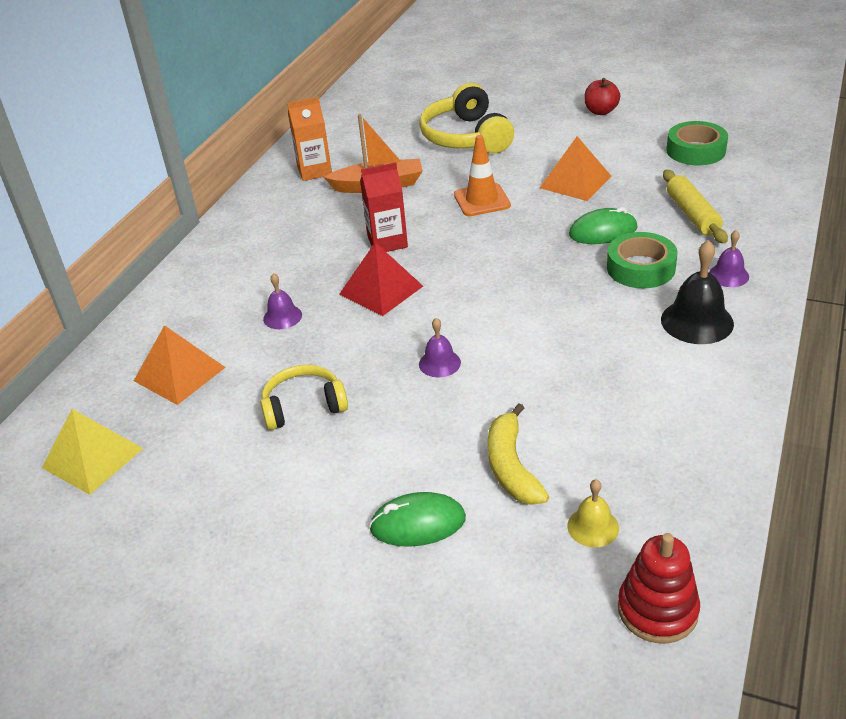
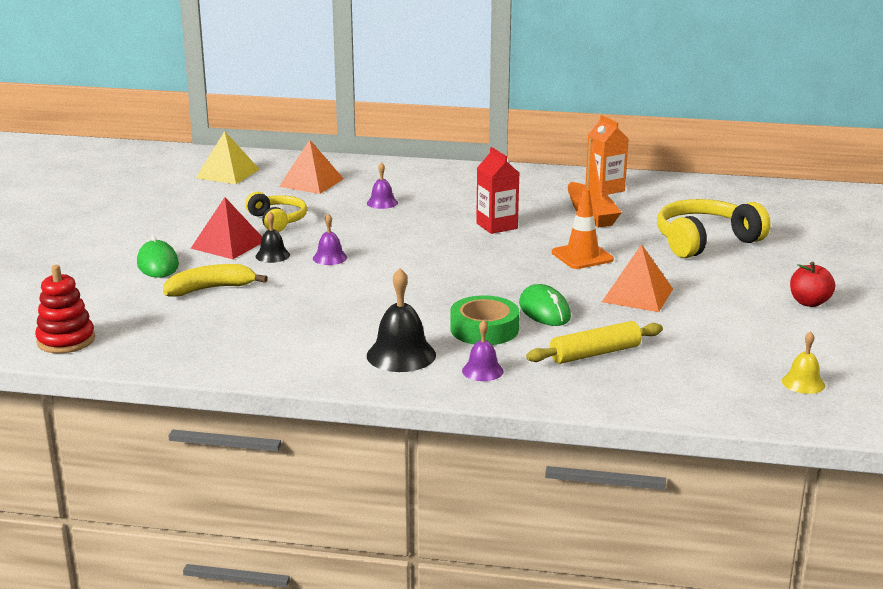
camera: 75 degrees right, 15 degrees down
red pyramid [339,242,423,316] -> red pyramid moved to [190,197,262,259]
yellow bell [567,479,619,548] -> yellow bell moved to [782,331,825,394]
green tape [667,121,728,165] -> none
none -> black bell [255,212,290,263]

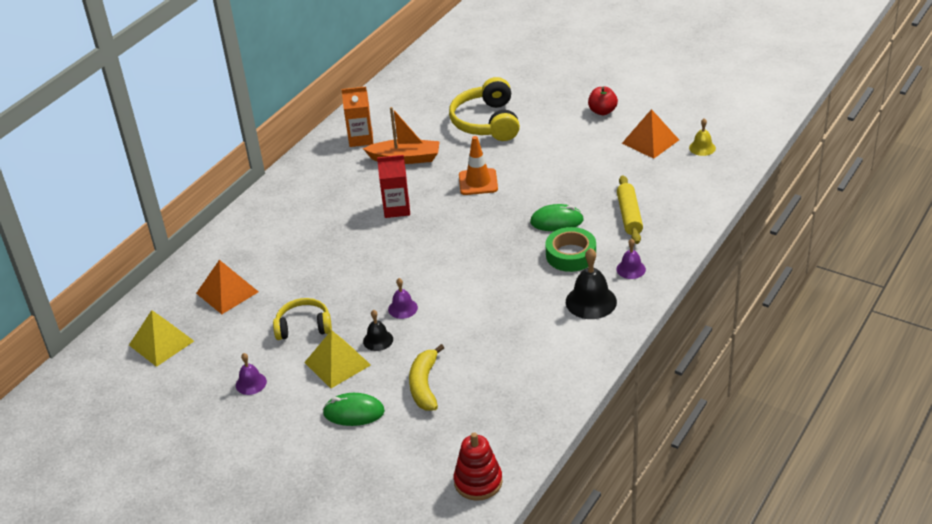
camera: 65 degrees left, 15 degrees up
red pyramid [190,197,262,259] -> yellow pyramid [304,330,371,388]
purple bell [367,162,398,209] -> purple bell moved to [236,353,267,395]
orange pyramid [602,244,673,312] -> orange pyramid moved to [622,109,679,159]

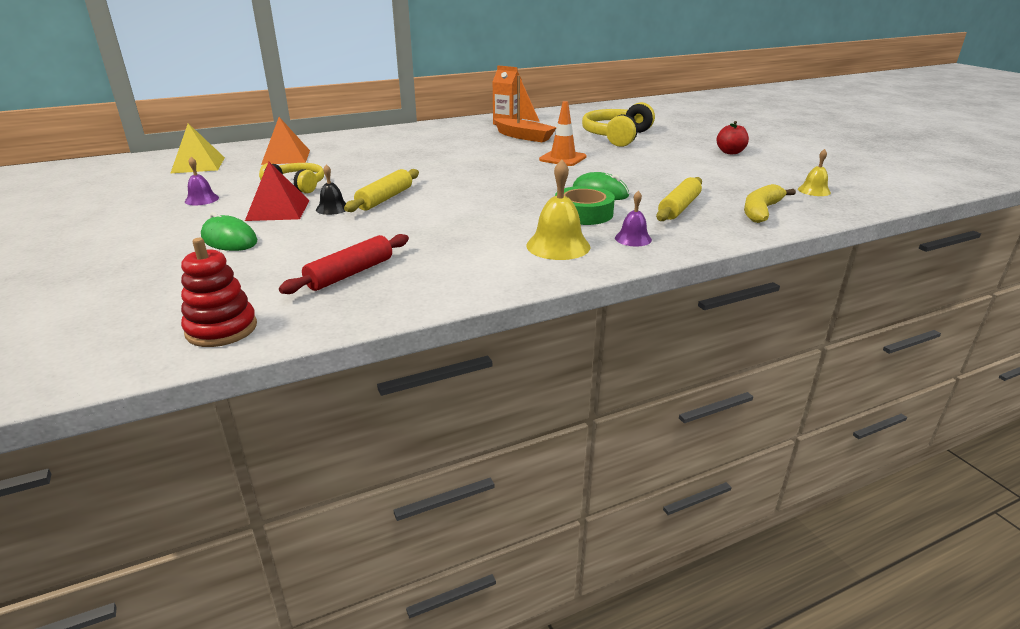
camera: 30 degrees right, 10 degrees down
yellow pyramid [304,330,371,388] -> red pyramid [245,162,309,221]
red carton [377,155,410,218] -> none
purple bell [388,278,418,319] -> yellow rolling pin [344,169,419,212]
yellow banana [409,344,444,411] -> yellow banana moved to [744,184,796,223]
black bell [566,248,617,319] -> yellow bell [526,160,590,260]
orange pyramid [622,109,679,159] -> none
none -> red rolling pin [279,234,409,294]

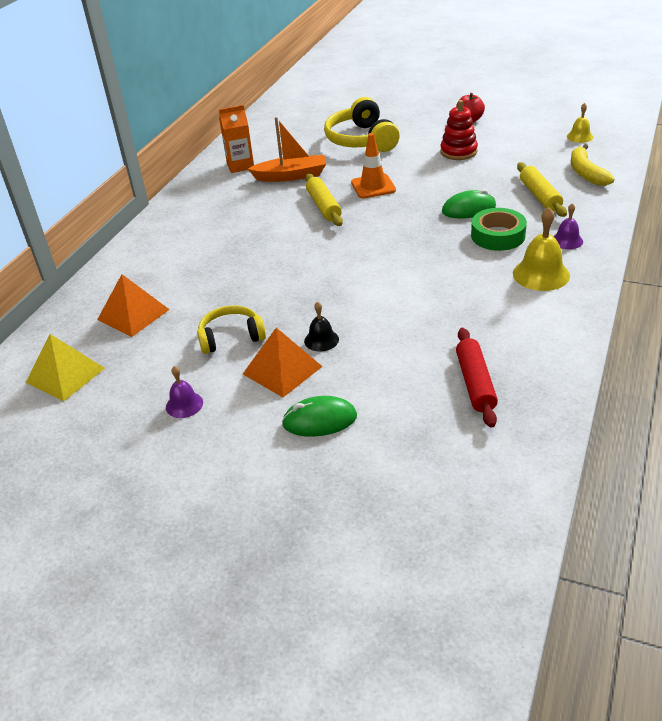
camera: 40 degrees left, 10 degrees up
red stacking toy [181,238,257,347] -> red stacking toy moved to [440,100,478,160]
red pyramid [245,162,309,221] -> orange pyramid [243,328,323,397]
yellow rolling pin [344,169,419,212] -> yellow rolling pin moved to [305,174,343,226]

